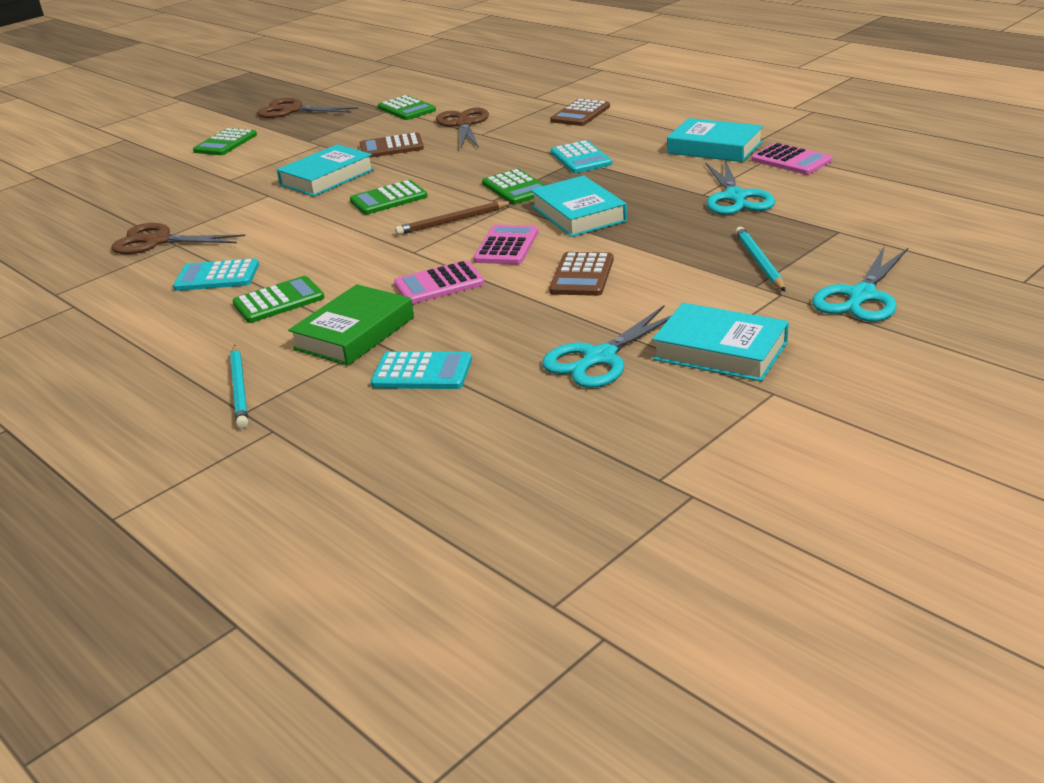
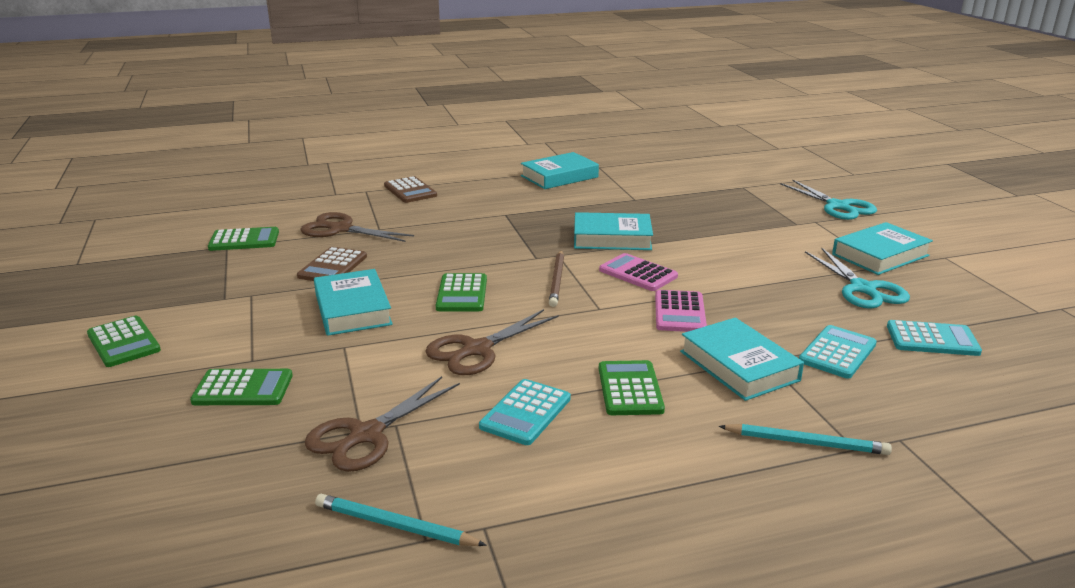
camera: 65 degrees left, 5 degrees down
brown scissors [257,98,359,118] -> brown scissors moved to [425,309,559,375]
green book [288,284,414,366] -> turquoise book [680,317,804,401]
green calculator [482,169,546,204] -> green calculator moved to [190,369,293,405]
brown calculator [549,252,614,296] -> none
turquoise calculator [551,140,612,173] -> turquoise calculator moved to [887,320,982,356]
turquoise scissors [705,159,775,215] -> none
turquoise pencil [735,227,785,291] -> turquoise pencil moved to [315,494,487,546]
pink calculator [751,143,832,175] -> none

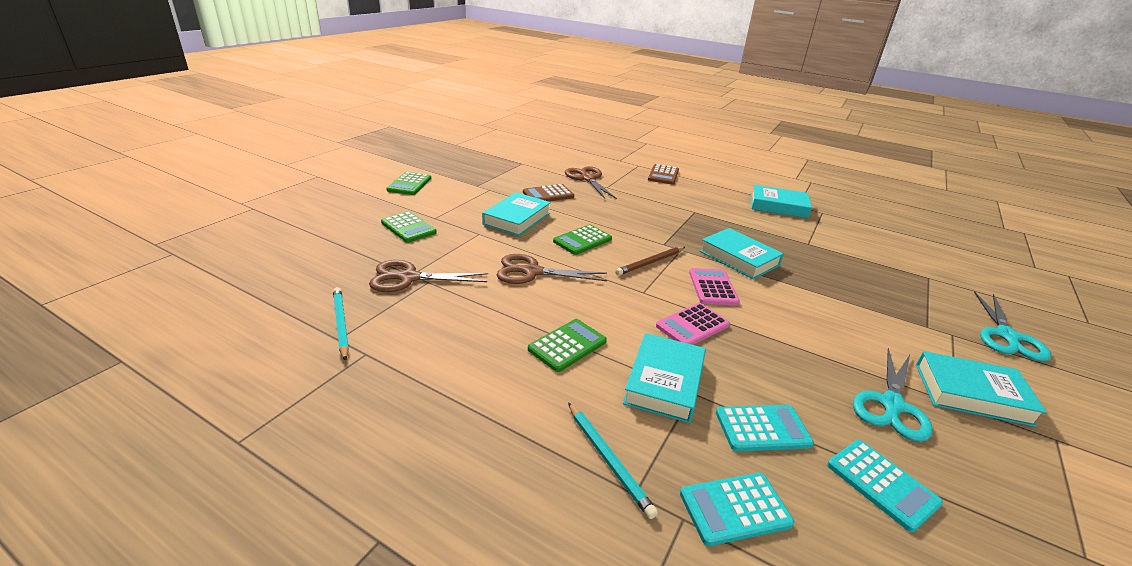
camera: 45 degrees right, 5 degrees up
green calculator [208,227,279,251] -> none
turquoise calculator [479,379,571,445] -> turquoise calculator moved to [680,473,794,546]

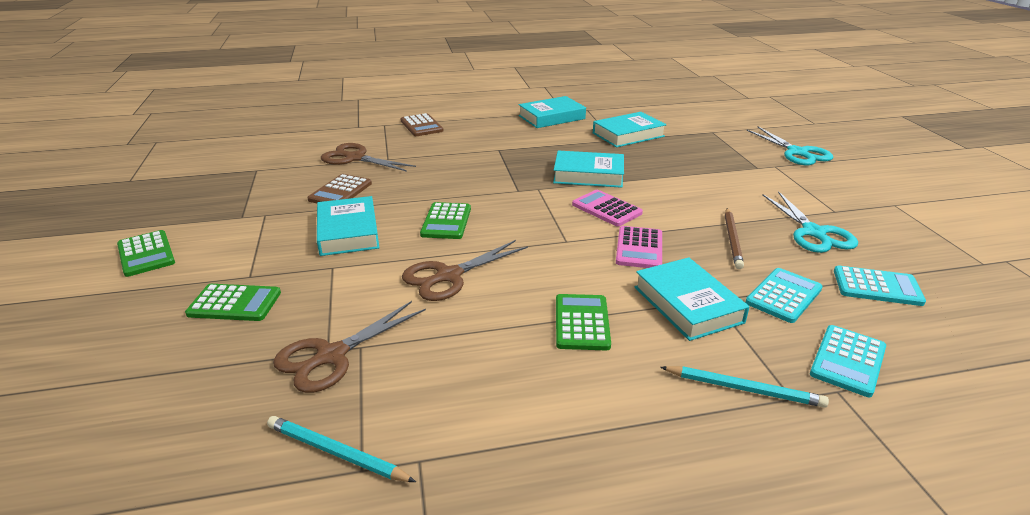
camera: 40 degrees left, 0 degrees up
brown pencil [615,247,685,276] -> brown pencil moved to [725,208,744,269]
turquoise book [916,351,1047,427] -> turquoise book moved to [593,112,667,147]

